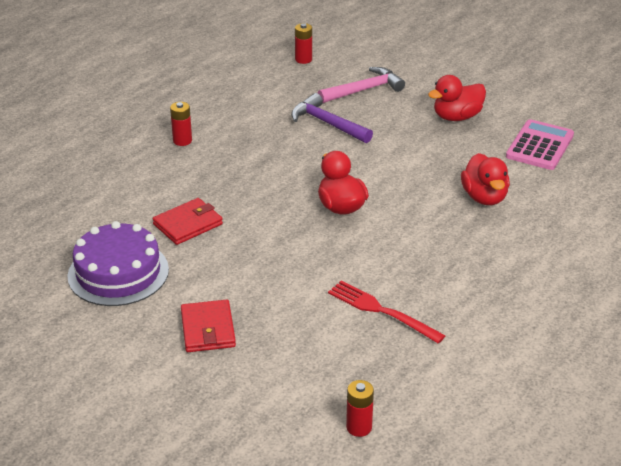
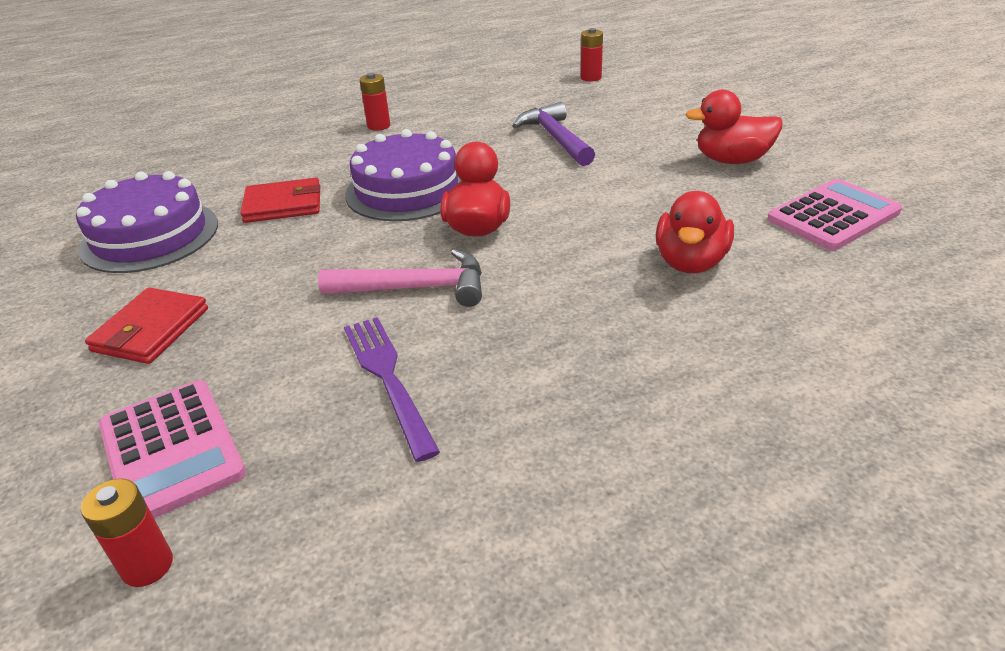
camera: 30 degrees right, 0 degrees up
pink hammer [318,67,405,103] -> pink hammer moved to [318,249,482,307]
red fork [328,280,446,344] -> purple fork [344,317,440,462]
none -> pink calculator [99,380,246,518]
none -> purple cake [345,129,462,221]

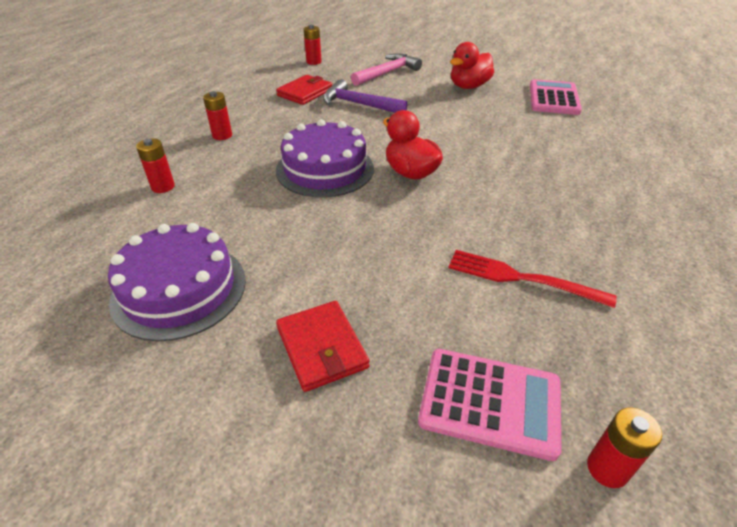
camera: 45 degrees left, 5 degrees up
red wallet [240,178,320,223] -> red wallet moved to [276,75,332,105]
pink hammer [318,249,482,307] -> pink hammer moved to [351,53,422,86]
purple fork [344,317,440,462] -> red fork [448,250,617,308]
red duck [656,191,734,273] -> none
none -> red battery [136,138,175,193]

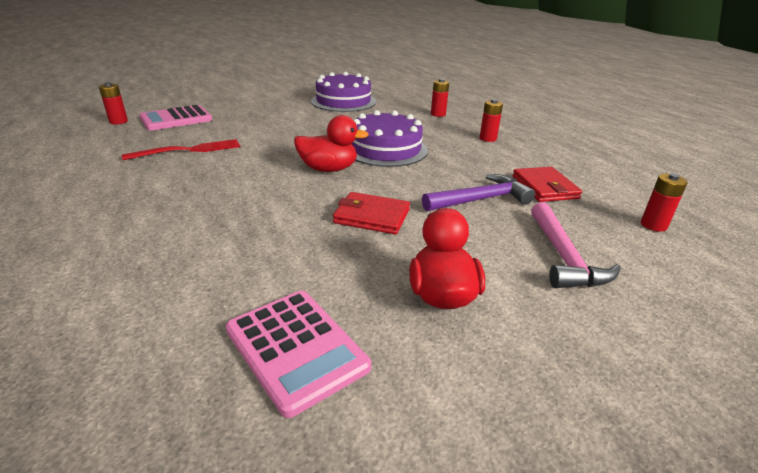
camera: 130 degrees right, 10 degrees down
red wallet [276,301,370,392] -> red wallet moved to [333,192,410,234]

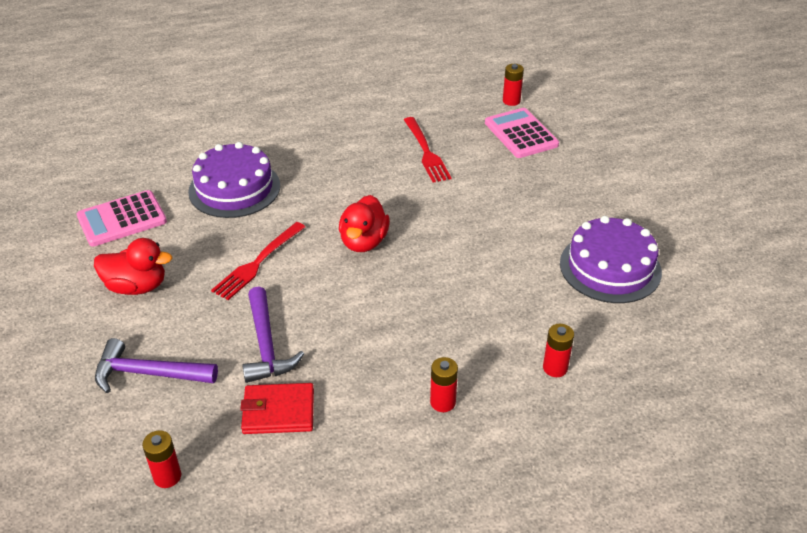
camera: 100 degrees right, 10 degrees up
red wallet [333,192,410,234] -> red fork [211,222,305,300]
purple cake [352,110,428,167] -> purple cake moved to [188,142,280,218]
pink hammer [531,202,621,288] -> purple hammer [95,338,218,393]

